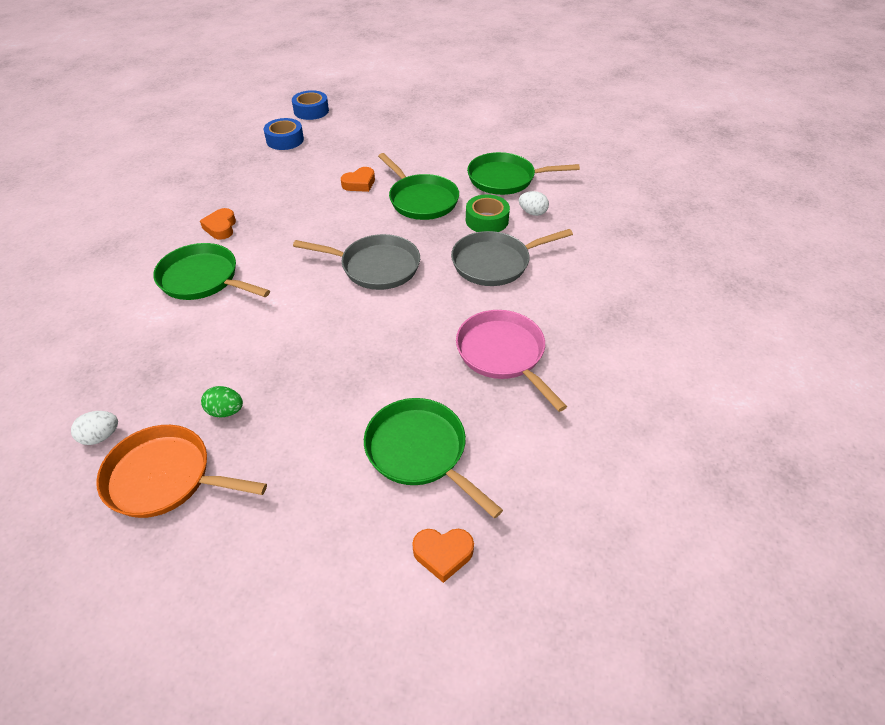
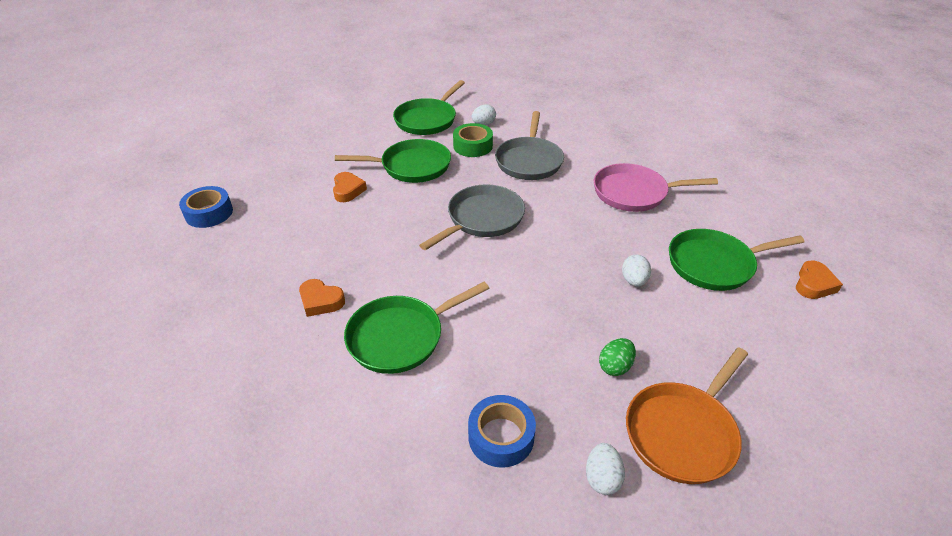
camera: 60 degrees left, 5 degrees down
blue tape [292,90,329,120] -> blue tape moved to [468,395,536,468]
none -> white egg [622,255,651,286]

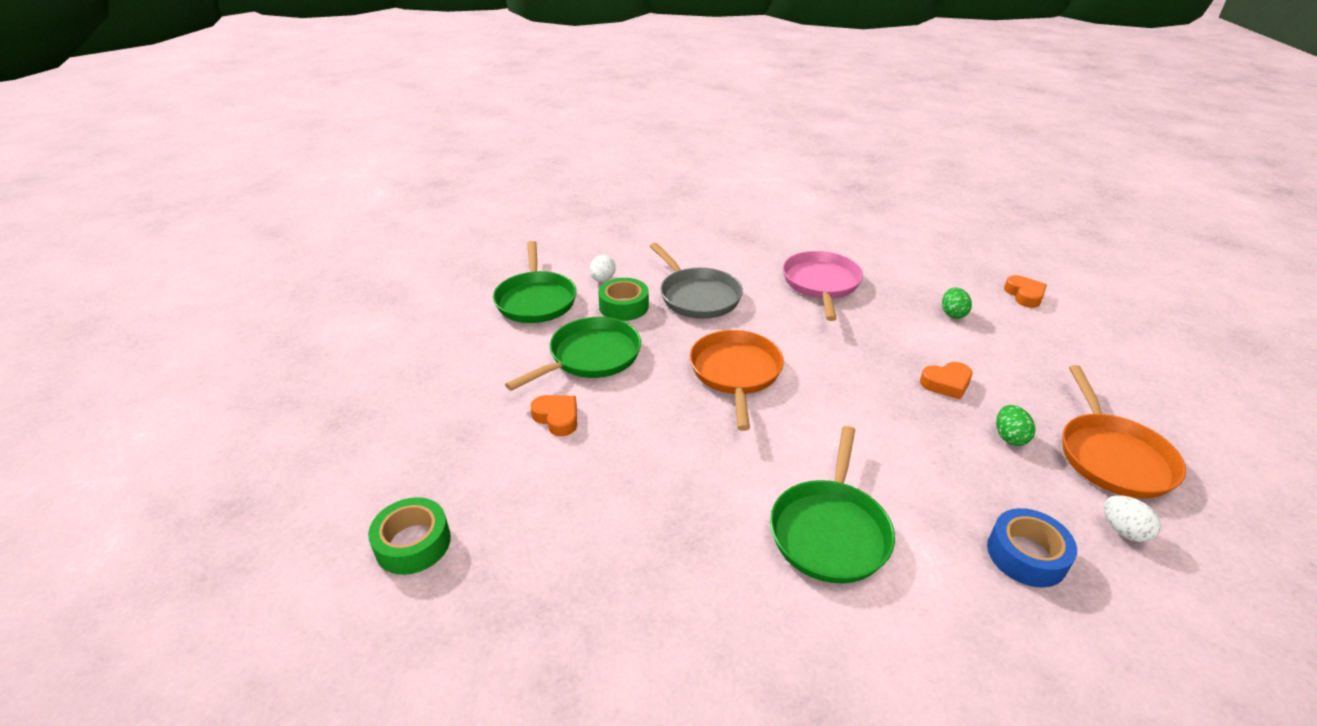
camera: 40 degrees left, 5 degrees down
blue tape [179,186,233,228] -> green tape [368,497,451,575]
orange heart [299,279,345,317] -> orange heart moved to [920,362,972,400]
grey pan [419,184,525,250] -> orange pan [689,330,784,431]
pink pan [594,163,718,212] -> pink pan turned 135 degrees clockwise [783,251,863,321]
white egg [622,255,651,286] -> none
green pan [669,229,805,291] -> green egg [942,287,972,319]

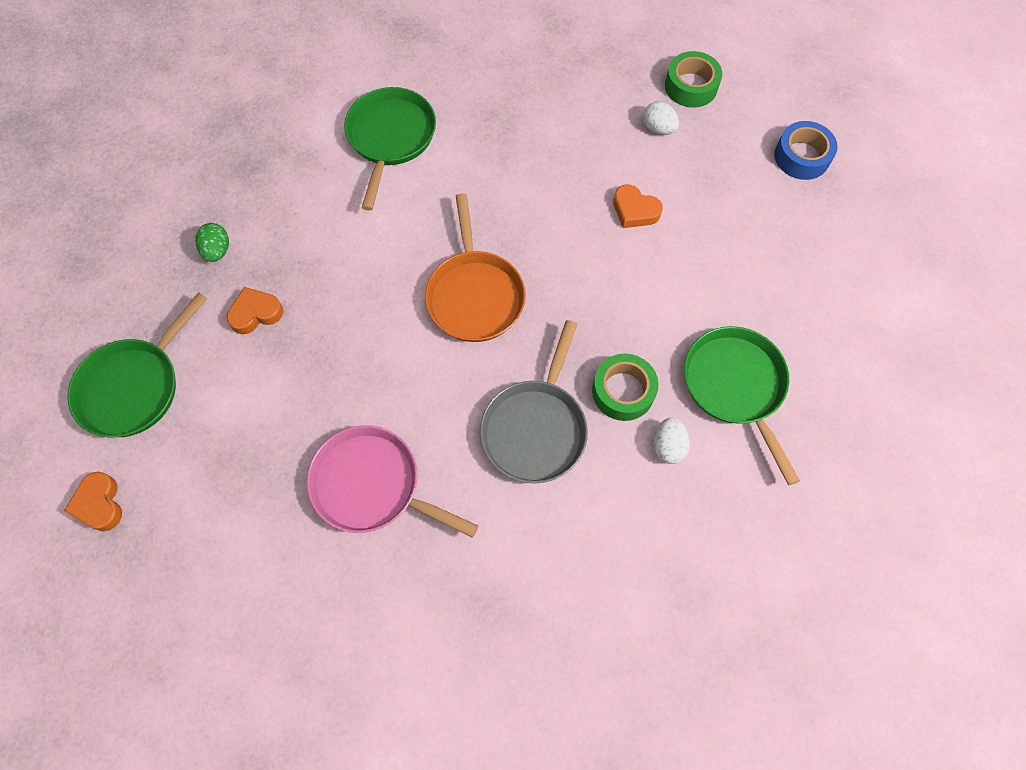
camera: 170 degrees right, 30 degrees up
green pan [505,317,641,391] -> green pan moved to [68,292,207,437]
grey pan [650,243,743,319] -> grey pan turned 120 degrees counterclockwise [480,320,588,483]
pink pan [783,251,863,321] -> pink pan turned 120 degrees clockwise [307,425,478,538]
green egg [942,287,972,319] -> none
blue tape [987,508,1077,588] -> blue tape moved to [774,121,838,180]
orange pan [1062,365,1186,499] -> none
white egg [1104,495,1161,542] -> white egg moved to [643,101,679,135]

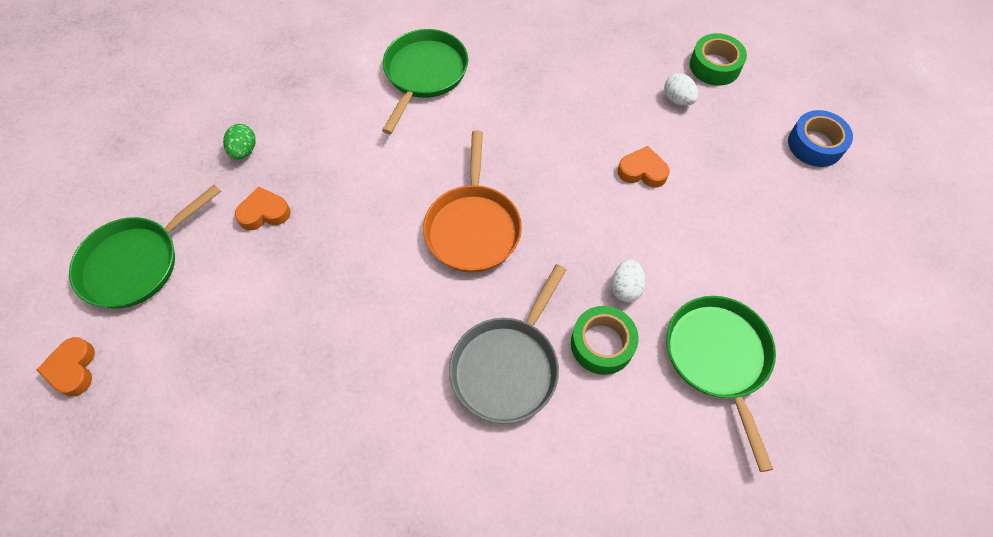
camera: 10 degrees right, 5 degrees down
pink pan [307,425,478,538] -> none
orange heart [613,184,663,228] -> orange heart turned 150 degrees clockwise [618,146,670,188]
white egg [654,418,690,464] -> white egg moved to [611,259,646,302]

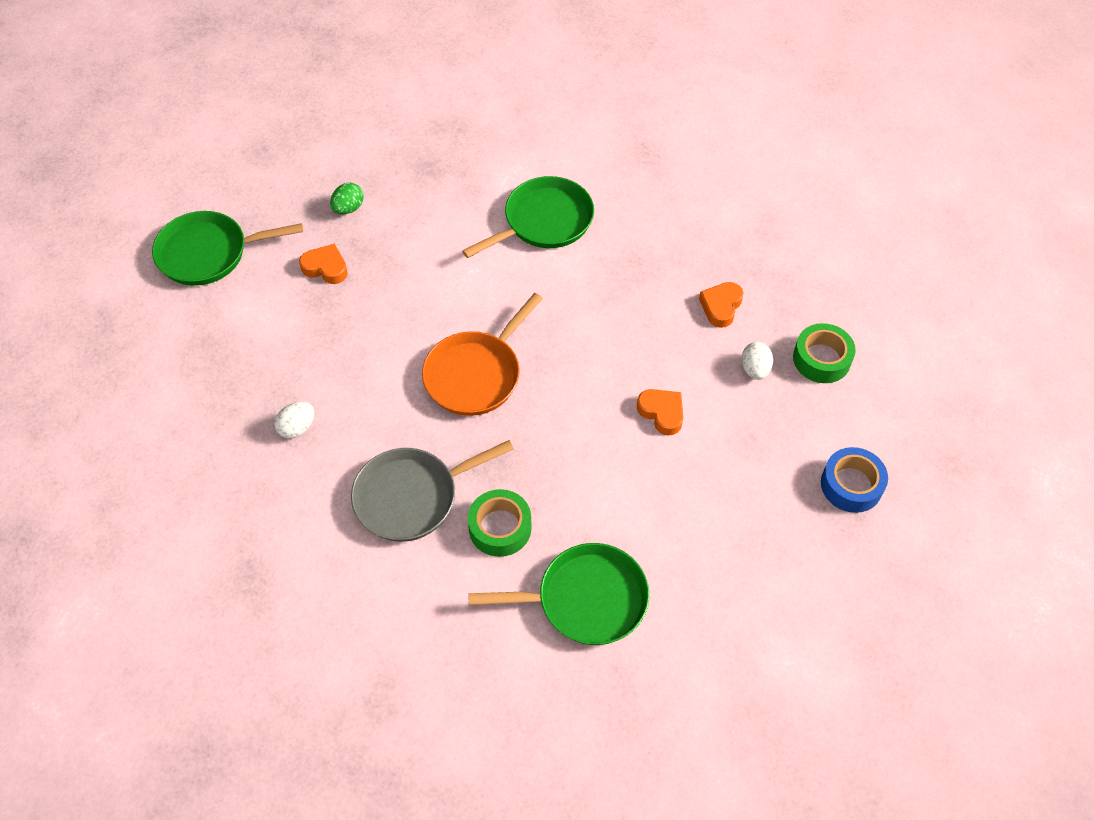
camera: 35 degrees right, 5 degrees down
orange heart [36,337,95,397] -> orange heart moved to [699,282,744,328]
white egg [611,259,646,302] -> white egg moved to [274,402,314,439]
green pan [666,296,776,472] -> green pan turned 60 degrees clockwise [468,543,649,645]

